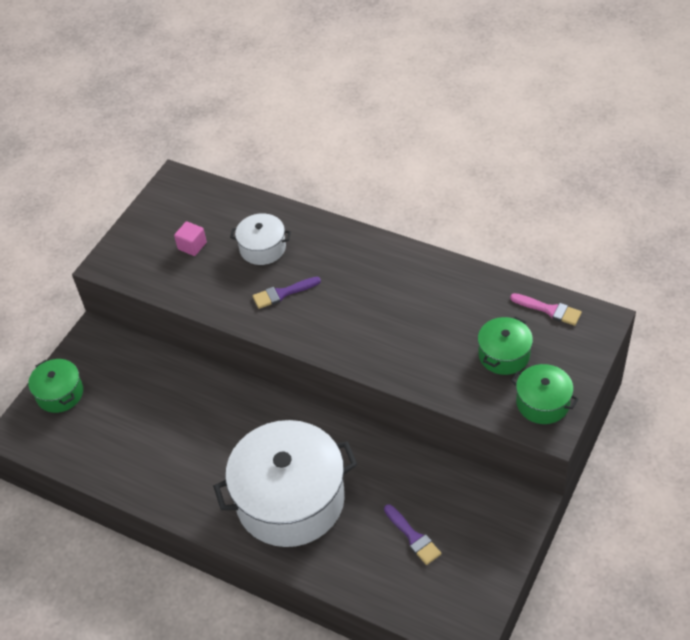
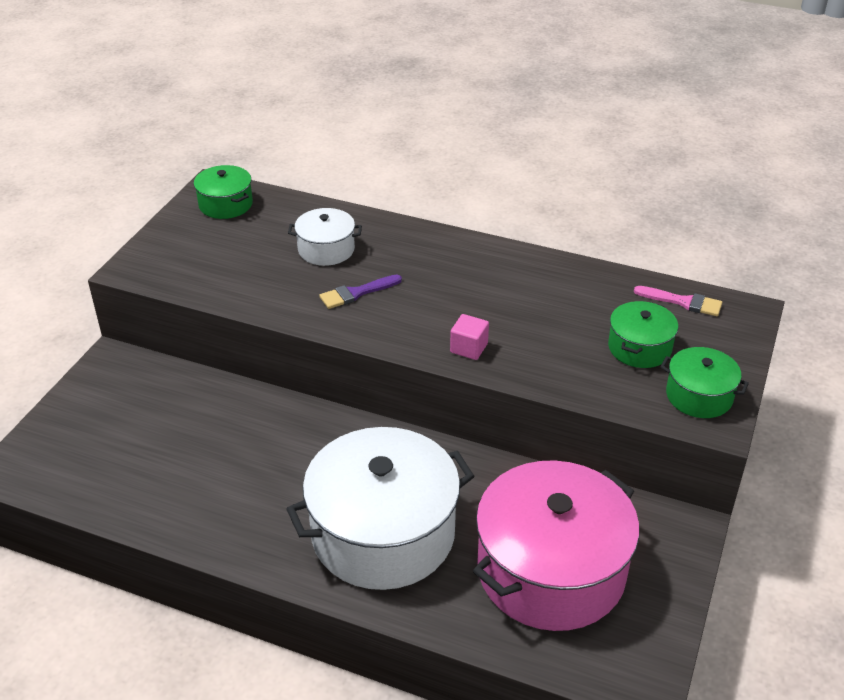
camera: 10 degrees left, 10 degrees down
green pot [28,359,83,413] -> green pot moved to [194,165,253,219]
pink cube [174,221,207,256] -> pink cube moved to [450,314,489,360]
purple brush [384,504,441,565] -> pink pot [473,460,639,631]

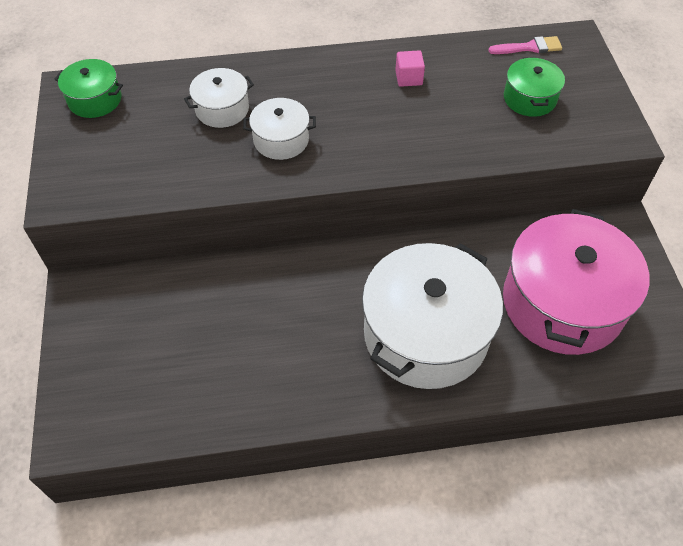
camera: 30 degrees left, 15 degrees up
purple brush [319,274,402,309] -> white pot [243,98,316,160]
pink cube [450,314,489,360] -> pink cube moved to [395,50,425,87]
green pot [660,347,749,418] -> none

